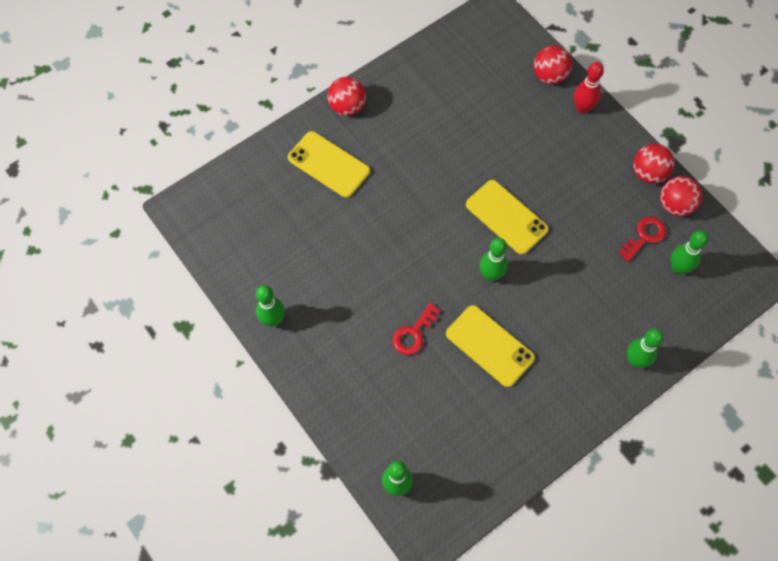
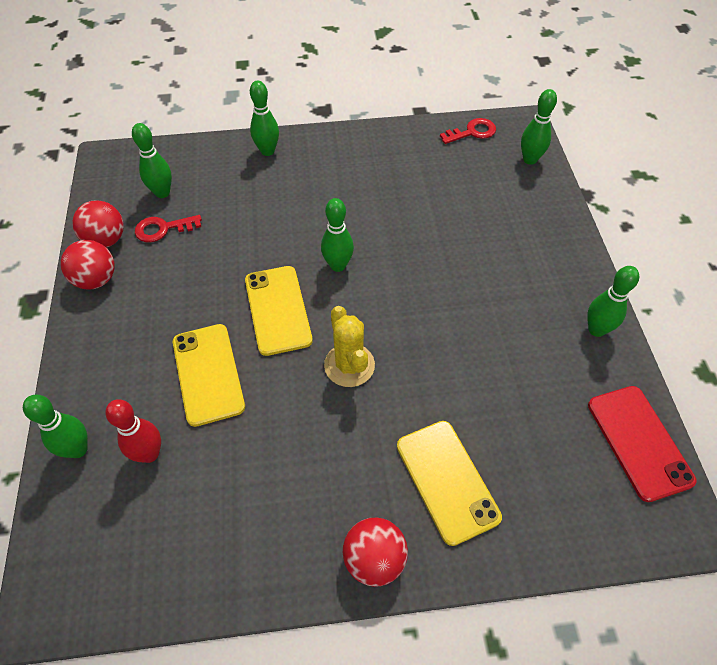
camera: 150 degrees left, 10 degrees down
red key [392,303,440,355] -> red key moved to [440,118,496,144]
yellow phone [446,305,535,387] -> yellow phone moved to [173,324,245,427]
red ball [534,46,572,84] -> green bowling pin [23,395,88,458]
red bowling pin [574,62,604,114] -> red bowling pin moved to [105,399,161,463]
none -> yellow cactus [324,306,375,387]
none -> red phone [588,386,696,502]

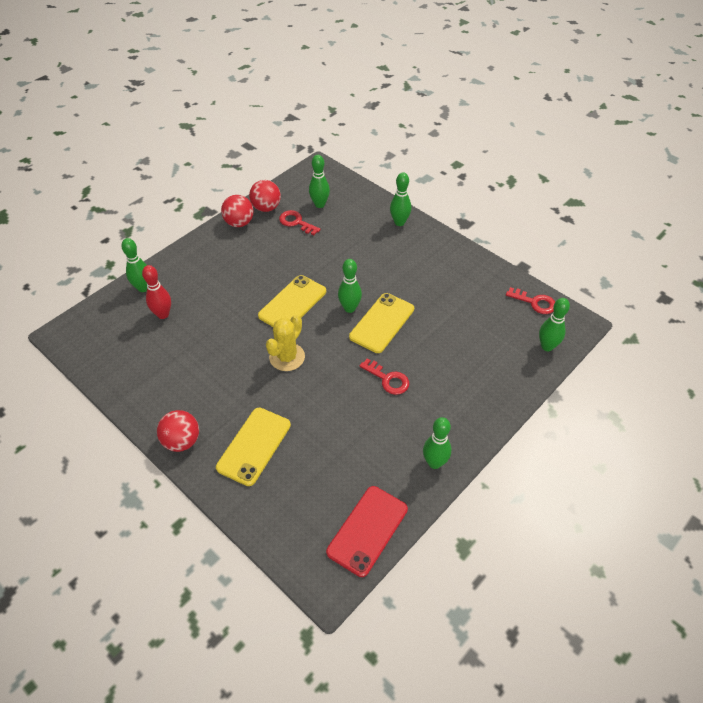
camera: 50 degrees right, 5 degrees down
yellow phone [173,324,245,427] -> yellow phone moved to [349,293,414,353]
none -> red key [359,358,409,395]

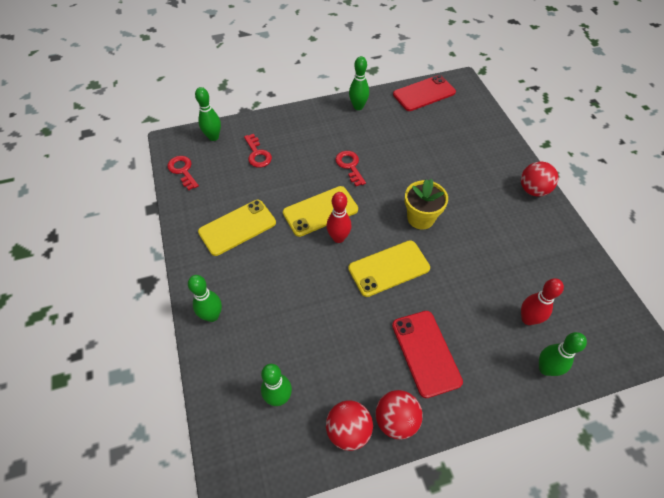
camera: 150 degrees left, 5 degrees up
yellow phone [216,407,291,486] -> yellow phone moved to [198,200,276,256]
yellow cactus [266,315,305,371] -> yellow flower pot [405,179,448,230]
red key [279,210,321,235] -> red key moved to [244,134,272,168]
green bowling pin [338,259,362,313] -> red bowling pin [326,192,352,243]
none -> red phone [392,311,463,398]

